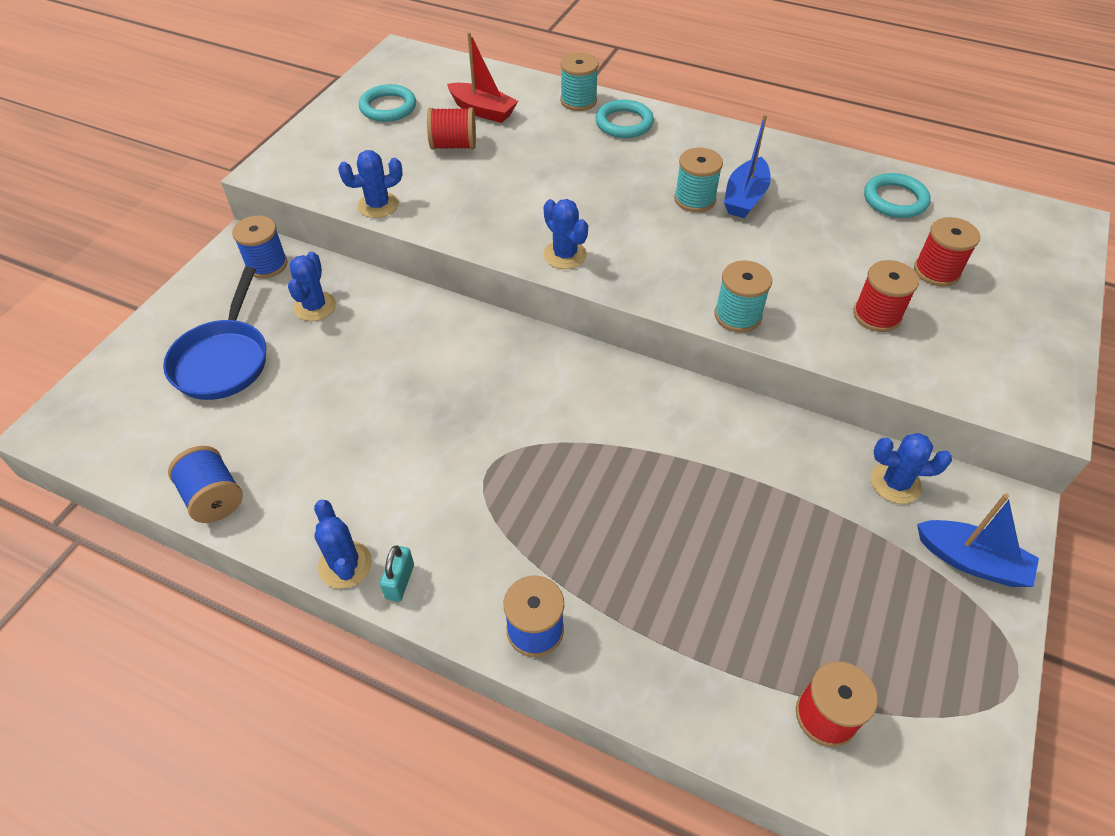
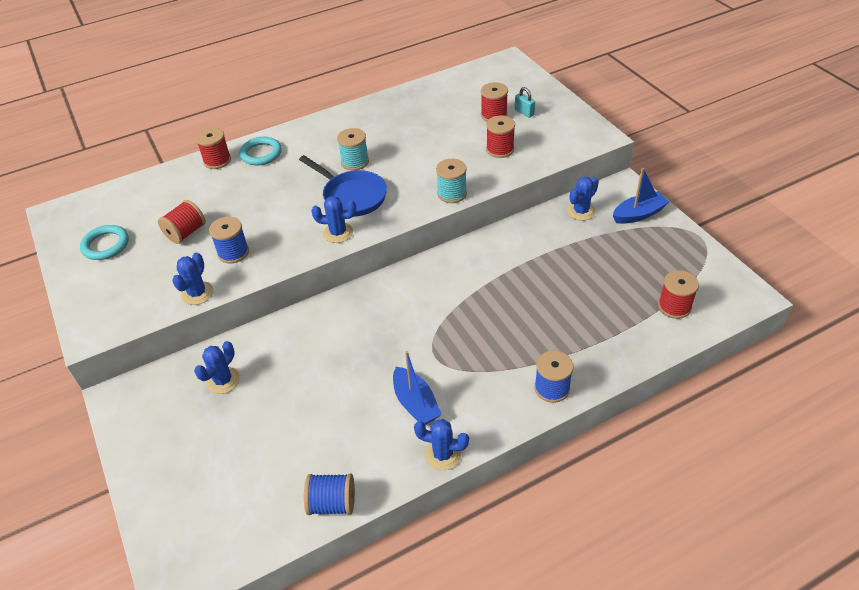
camera: 50 degrees left, 5 degrees down
blue pan [163,267,266,400] -> blue pan moved to [299,155,387,217]
blue spool [232,216,288,278] -> blue spool moved to [209,217,249,264]
blue cactus [288,251,336,321] -> blue cactus turned 75 degrees clockwise [194,341,240,394]
turquoise padlock [380,545,414,602] -> turquoise padlock moved to [515,87,535,118]
red boat [447,32,518,123] -> none
turquoise spool [560,53,599,111] -> red spool [195,127,231,169]
blue boat [724,114,771,218] -> blue boat moved to [393,351,442,424]
turquoise ring [864,173,931,218] -> none

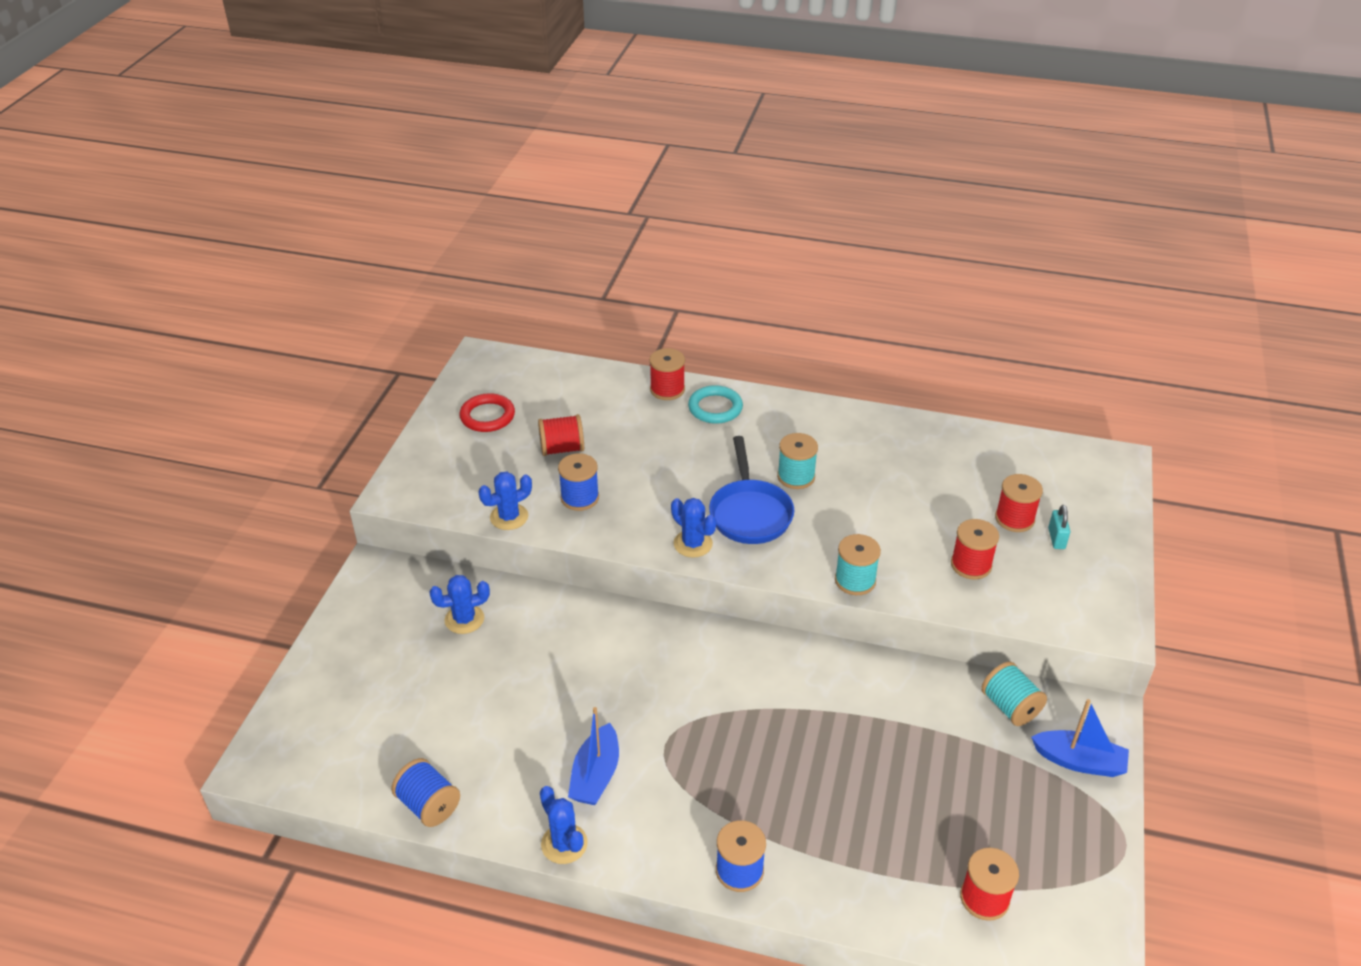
camera: 40 degrees right, 5 degrees down
turquoise ring [80,225,129,260] -> red ring [460,393,515,432]
blue cactus [567,176,599,221] -> turquoise spool [981,662,1047,726]

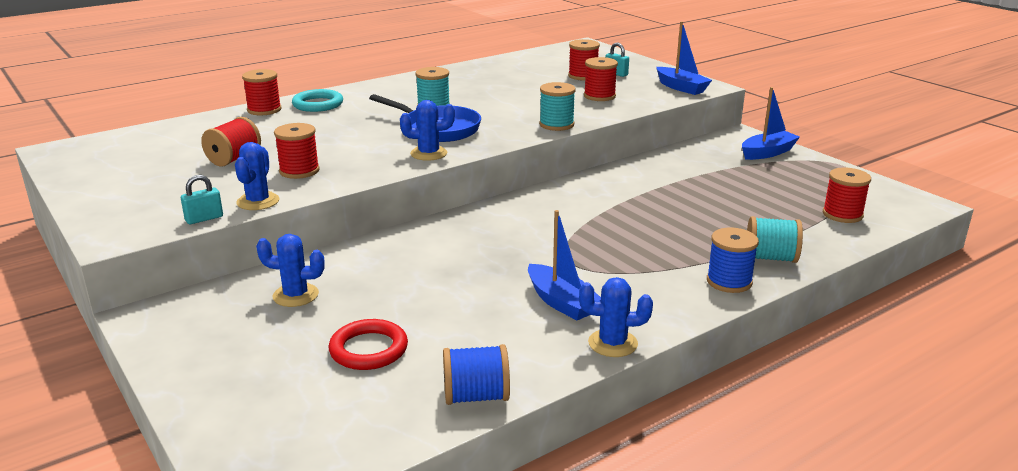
camera: 50 degrees left, 15 degrees down
blue cactus [429,575,490,634] -> blue cactus turned 75 degrees clockwise [256,234,325,307]
red ring [460,393,515,432] -> red ring moved to [329,319,408,370]
blue spool [558,453,599,511] -> red spool [274,123,320,179]
turquoise spool [981,662,1047,726] -> turquoise spool moved to [747,216,803,263]
none -> turquoise padlock [181,175,223,224]
none -> blue boat [656,21,712,95]

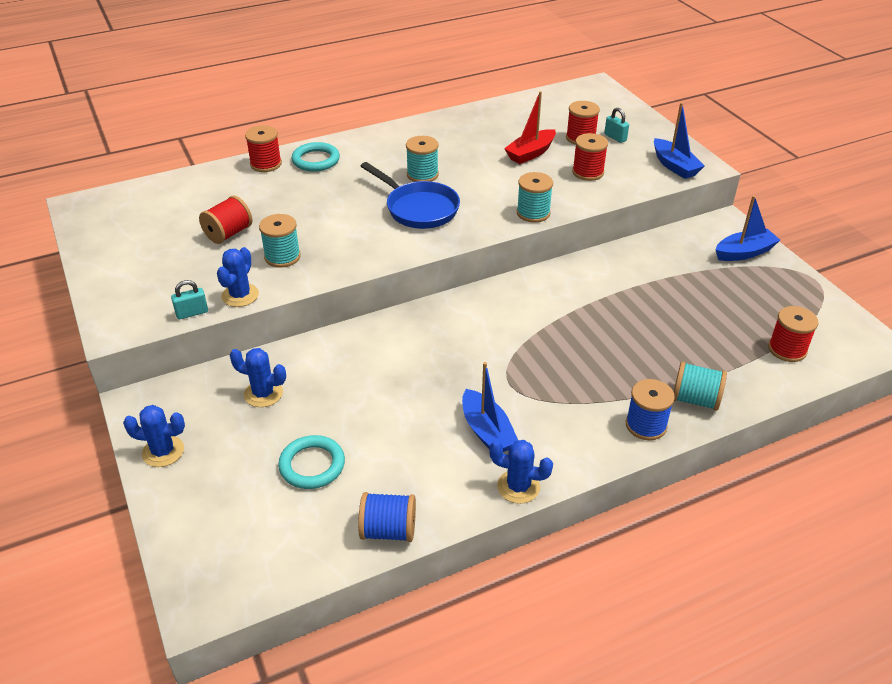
camera: 10 degrees right, 15 degrees up
red spool [274,123,320,179] -> turquoise spool [259,214,301,268]
red ring [329,319,408,370] -> turquoise ring [278,435,345,489]
blue cactus [400,100,455,161] -> blue cactus moved to [123,405,185,467]
none -> red boat [504,91,556,164]

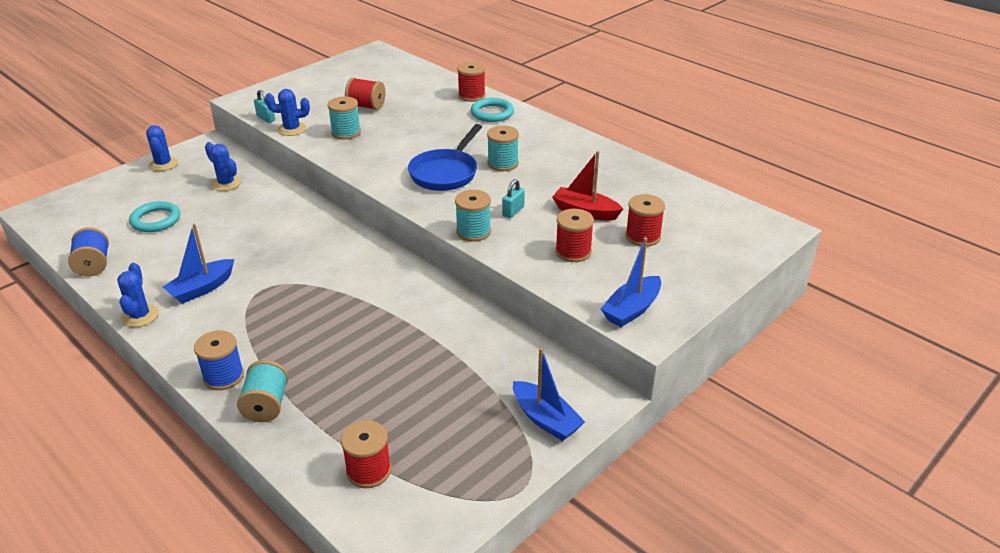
camera: 70 degrees right, 5 degrees down
blue cactus [230,348,286,407] -> blue cactus turned 45 degrees counterclockwise [205,142,241,191]
turquoise padlock [604,108,629,143] -> turquoise padlock moved to [502,179,525,218]

